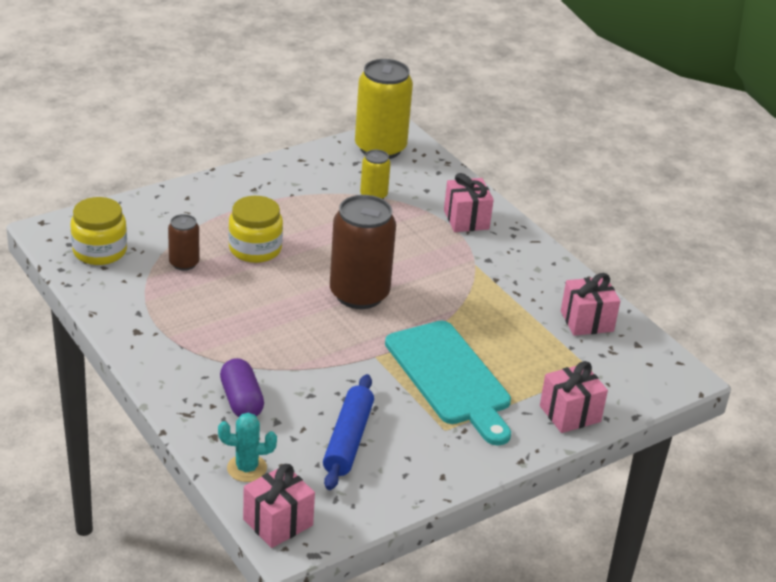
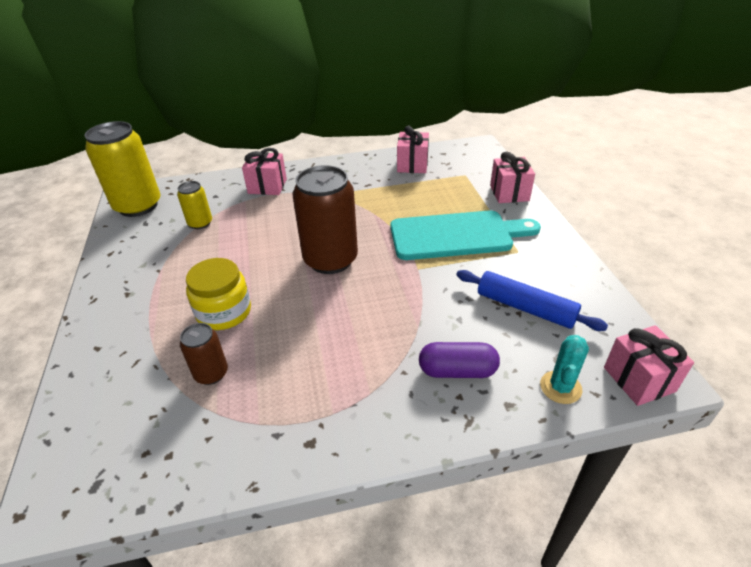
camera: 65 degrees left, 5 degrees up
yellow jar [70,197,127,265] -> none

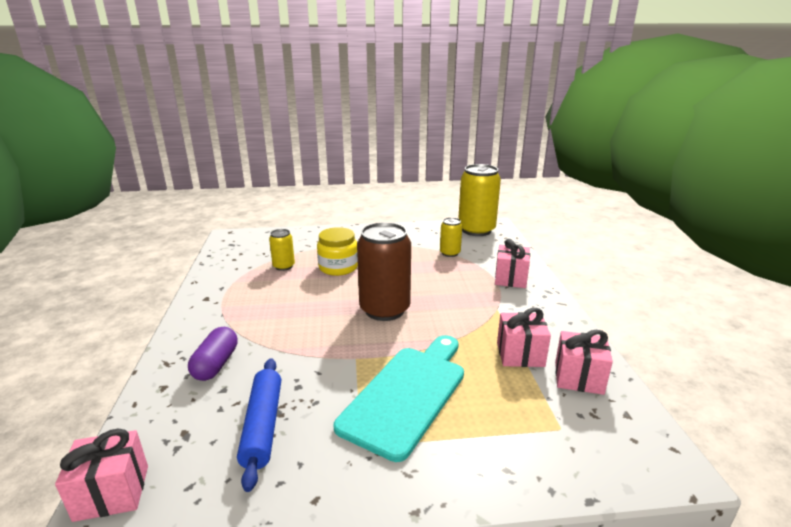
camera: 95 degrees right, 15 degrees down
brown can [180,323,228,385] -> yellow can [269,229,295,271]
turquoise cutting board [390,210,541,260] -> turquoise cutting board turned 150 degrees counterclockwise [334,335,464,462]
blue rolling pin [457,270,608,331] -> blue rolling pin turned 45 degrees counterclockwise [237,358,281,492]
pink gift [490,151,535,203] -> pink gift moved to [497,308,551,367]
turquoise cactus [540,335,589,404] -> none

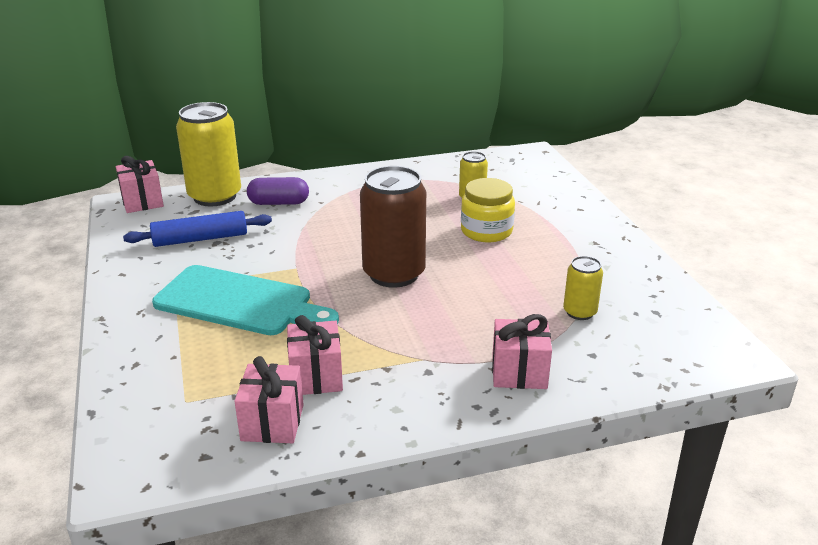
camera: 80 degrees right, 5 degrees up
yellow can [458,164,501,236] -> yellow can moved to [176,102,241,207]

